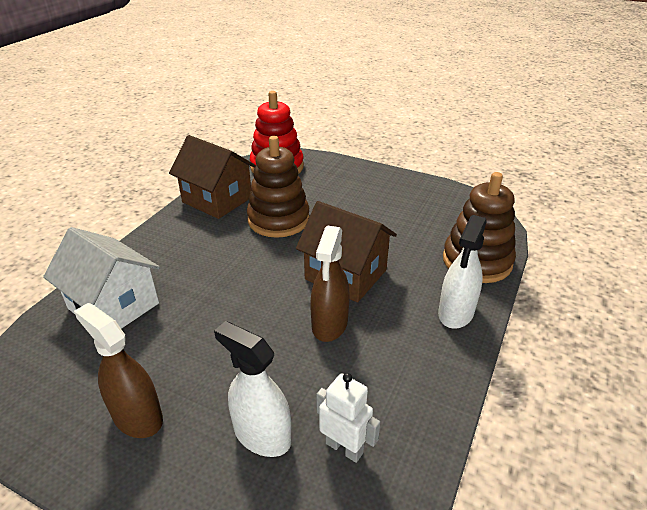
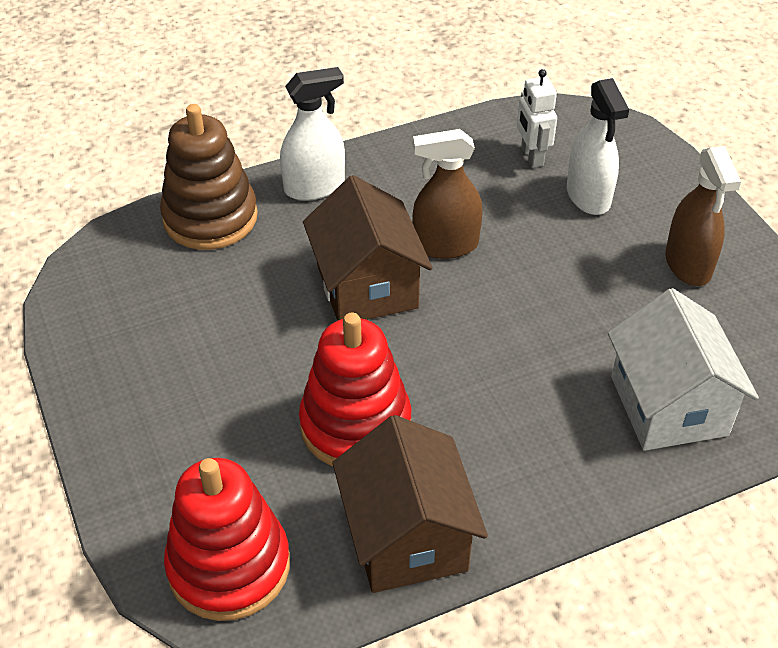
camera: 140 degrees left, 10 degrees up
brown stacking toy [247,136,310,238] -> red stacking toy [299,313,411,466]
brown spray bottle [310,225,350,342] -> brown spray bottle turned 150 degrees counterclockwise [412,129,482,259]

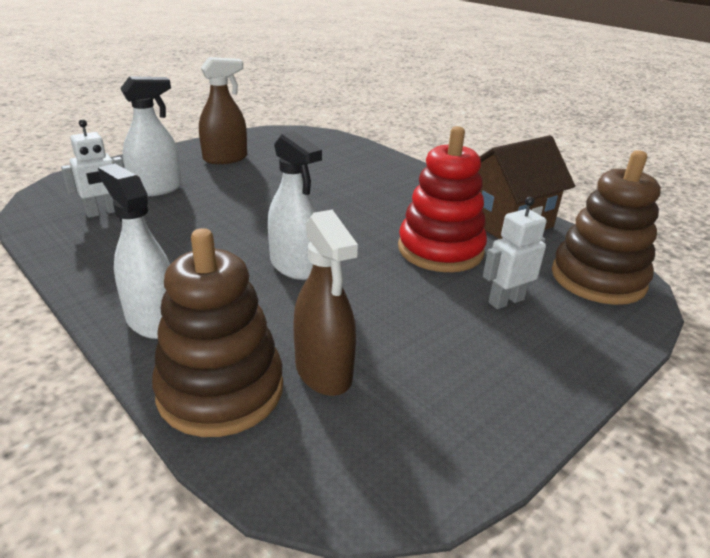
camera: 110 degrees left, 15 degrees down
red stacking toy [164,458,290,621] -> brown stacking toy [552,151,661,305]
brown house [303,175,432,321] -> white spray bottle [268,131,322,280]
brown spray bottle [412,129,482,259] -> brown spray bottle moved to [293,210,358,396]
white house [608,288,759,451] -> none
none -> white robot [483,197,547,309]

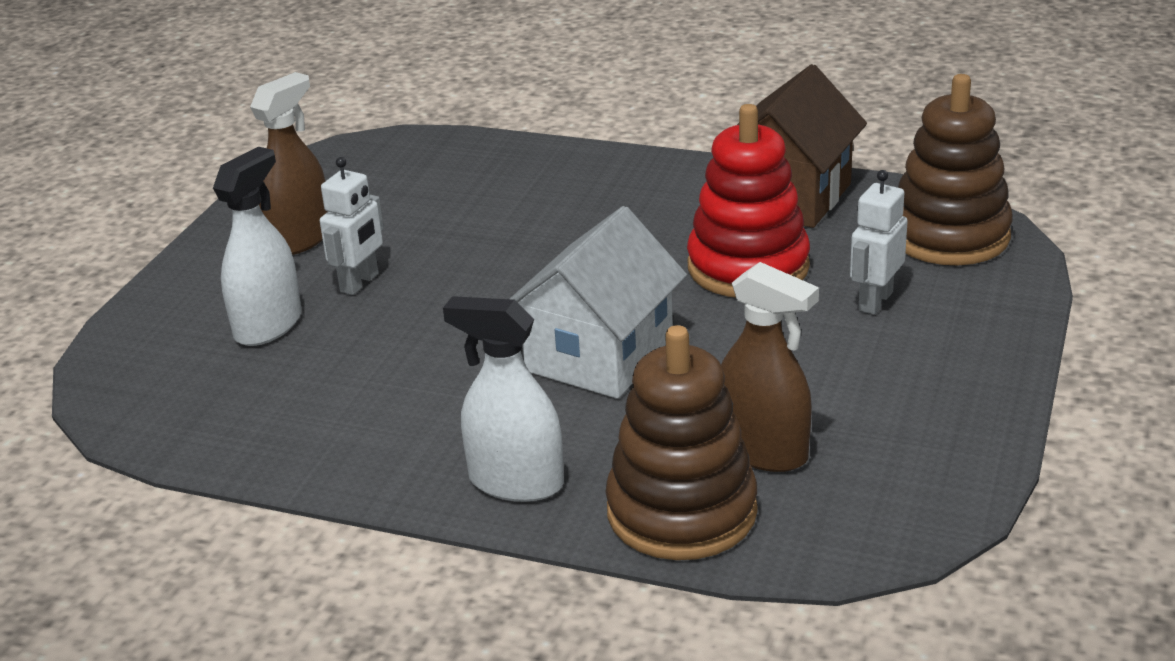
camera: 25 degrees left, 0 degrees up
white robot [61,119,124,218] -> white robot moved to [320,157,384,295]
white spray bottle [268,131,322,280] -> white house [510,206,687,399]

